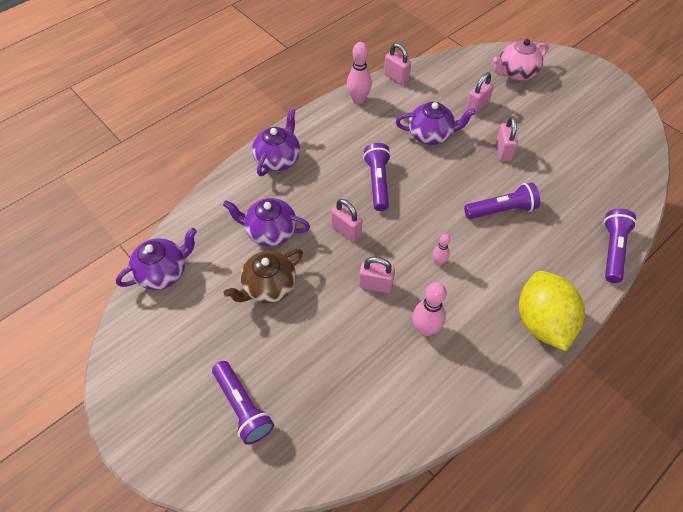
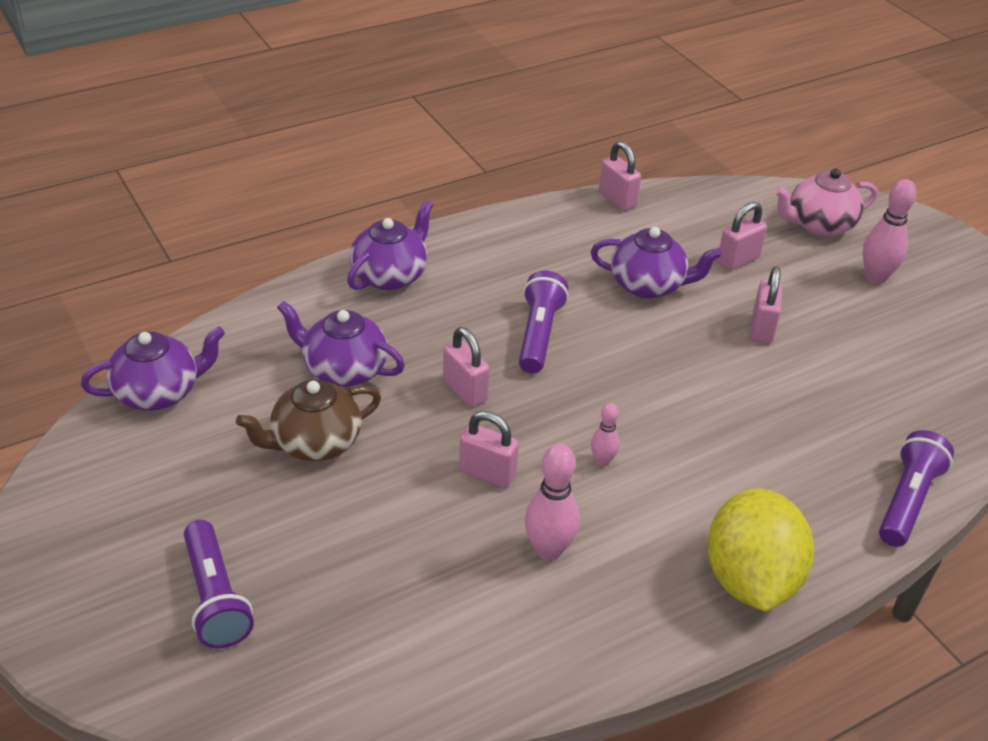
camera: 10 degrees right, 15 degrees down
pink bowling pin [347,42,372,104] -> pink bowling pin moved to [863,179,917,284]
purple flashlight [464,182,540,219] -> none

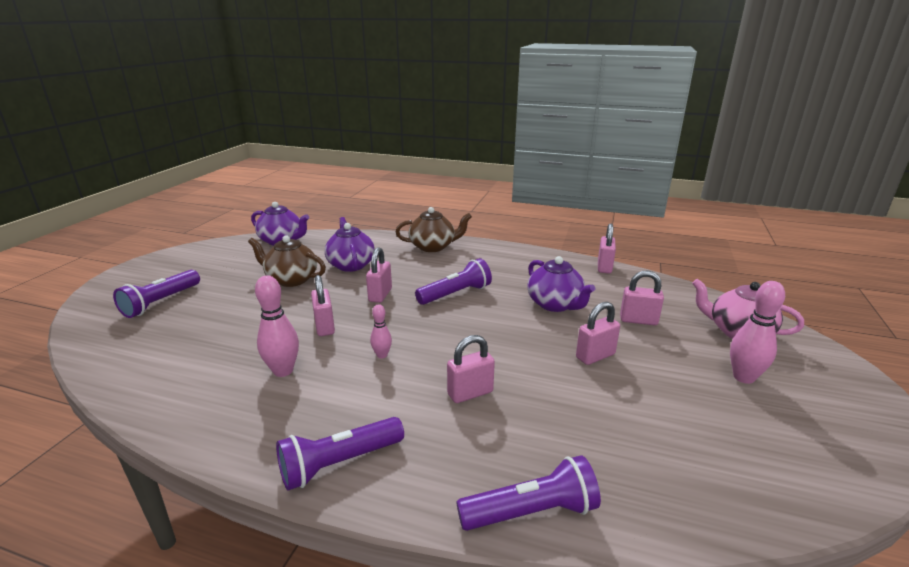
camera: 50 degrees right, 15 degrees down
purple teapot [347,200,433,290] -> brown teapot [396,207,472,252]
yellow lemon [707,488,814,612] -> purple flashlight [276,417,404,491]
none -> pink padlock [447,335,495,403]

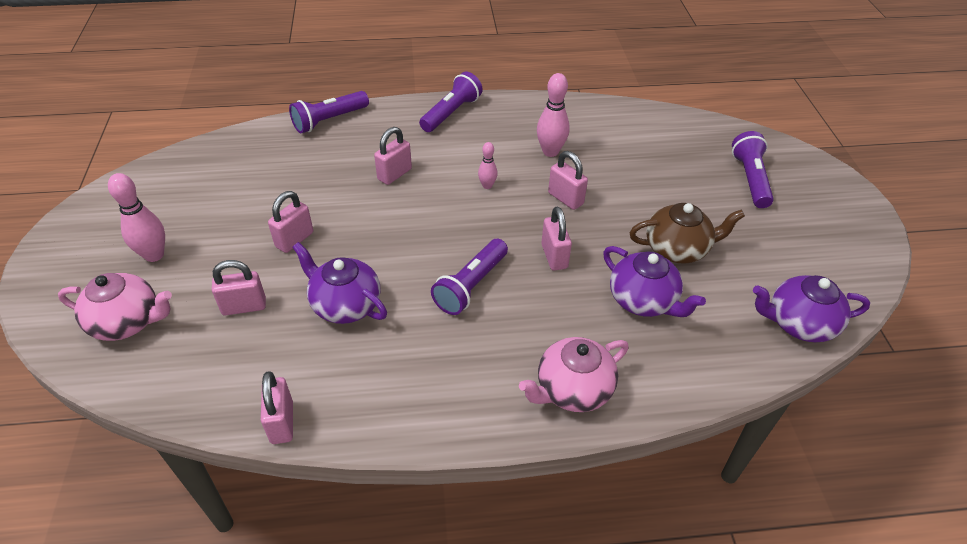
camera: 155 degrees right, 20 degrees up
brown teapot [396,207,472,252] -> pink teapot [519,337,629,412]

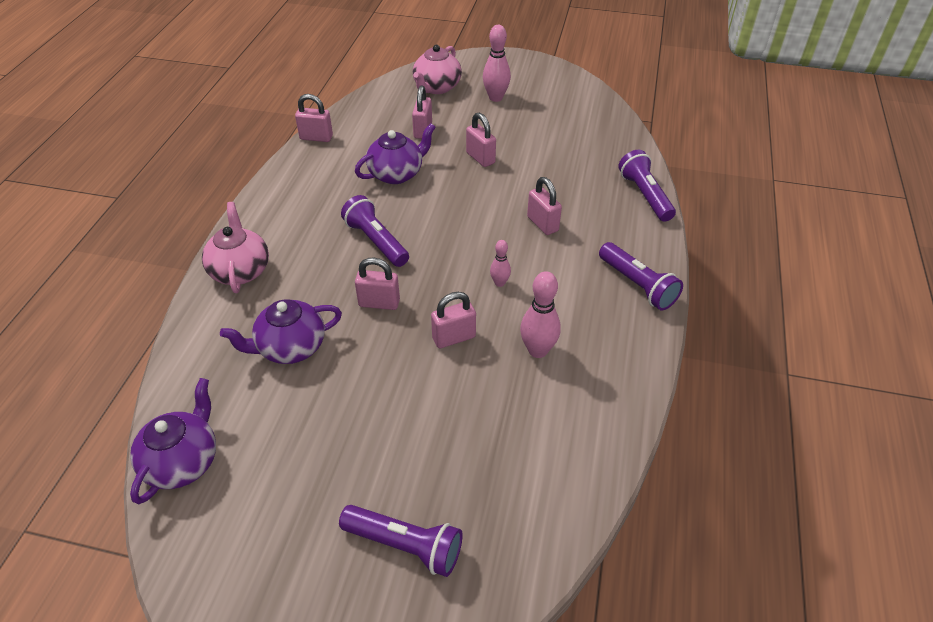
camera: 110 degrees right, 0 degrees up
brown teapot [630,203,745,264] -> none

